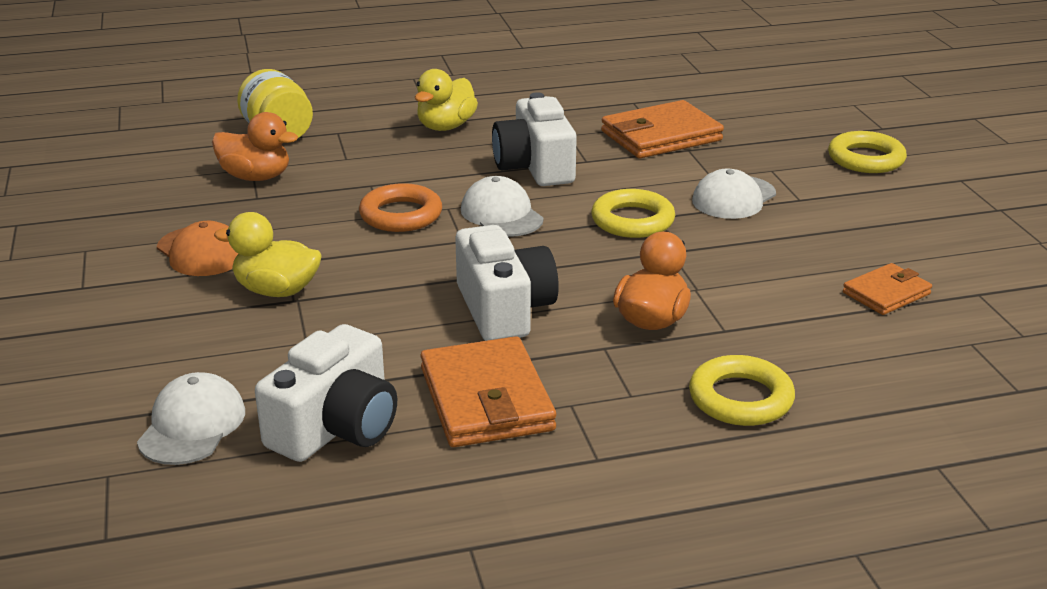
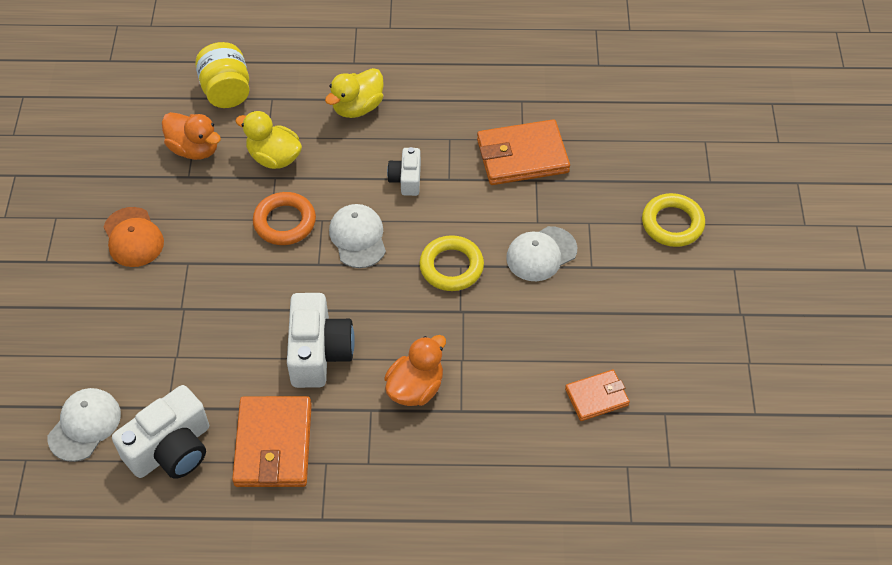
camera: 15 degrees right, 25 degrees up
yellow duck [214,212,322,297] -> yellow duck moved to [235,111,302,169]
white camera [492,92,577,186] -> white camera [387,147,421,196], size x0.56
yellow ring [689,355,795,426] -> none

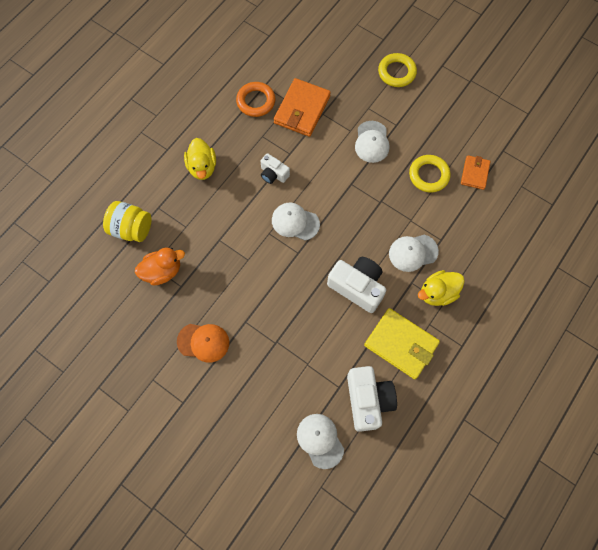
camera: 55 degrees left, 15 degrees up
orange wallet [232,396,312,487] -> yellow wallet [364,308,440,379]
yellow duck [235,111,302,169] -> yellow duck moved to [418,270,465,306]
orange ring [253,192,316,245] -> orange ring moved to [236,82,275,117]
orange duck [384,335,446,406] -> white cap [389,235,439,272]
yellow ring [419,235,484,291] -> yellow ring moved to [409,155,450,193]

